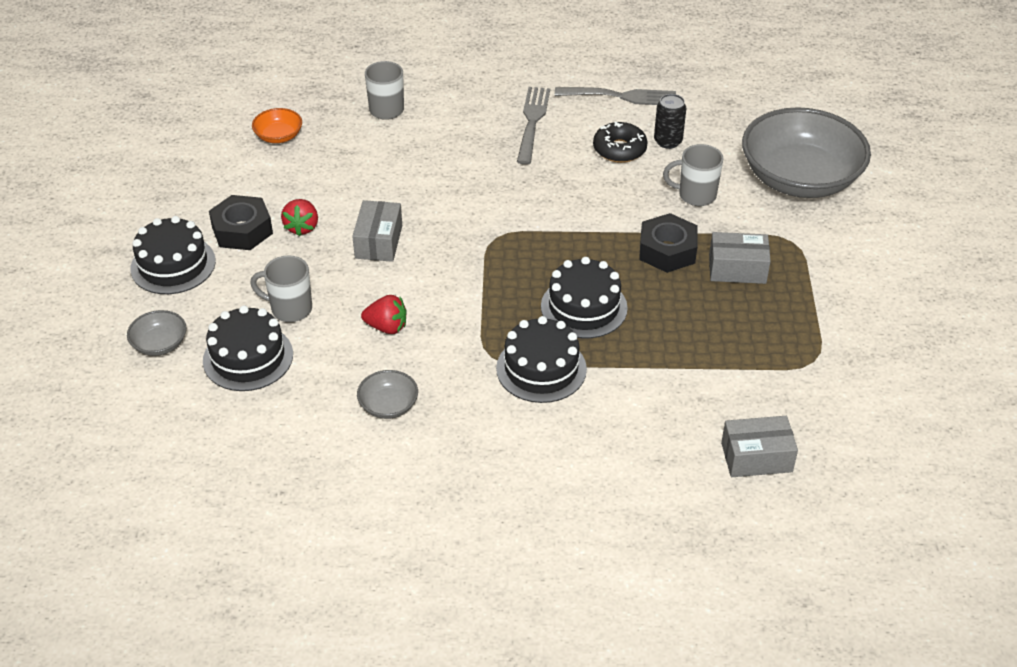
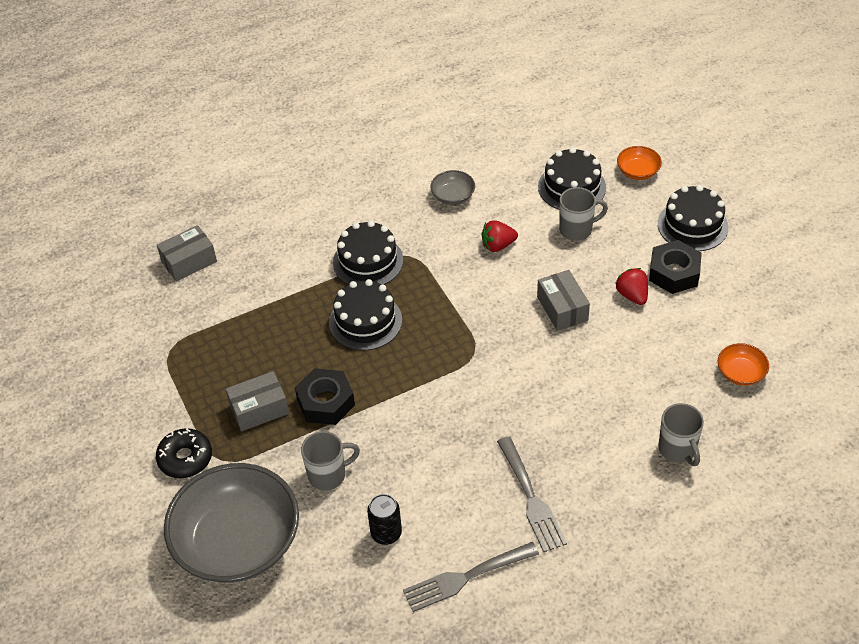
camera: 155 degrees right, 5 degrees up
grey bowl [127,310,186,356] -> orange bowl [617,146,662,180]
black donut [593,122,648,163] -> black donut moved to [156,428,212,478]

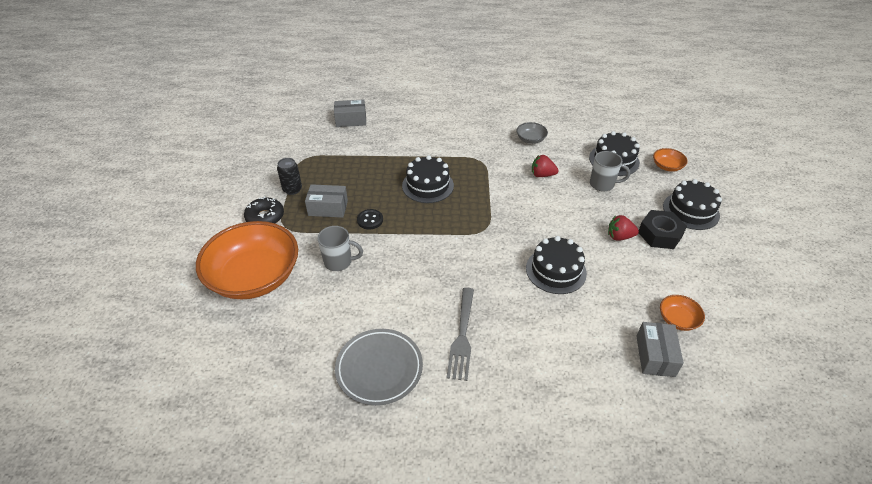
camera: 25 degrees right, 5 degrees down
grey bowl [164,463,299,583] -> orange bowl [196,221,298,299]
black nut [295,368,355,425] -> black button [357,209,383,229]
black cake [333,221,403,285] -> black cake moved to [526,236,587,294]
black can [367,494,402,545] -> black can moved to [277,158,302,195]
grey fork [403,542,539,612] -> grey plate [335,329,423,406]
grey box [537,270,590,331] -> grey box moved to [636,322,684,377]
red strawberry [615,268,648,305] -> red strawberry turned 90 degrees counterclockwise [608,215,639,241]
grey mug [658,403,704,466] -> none

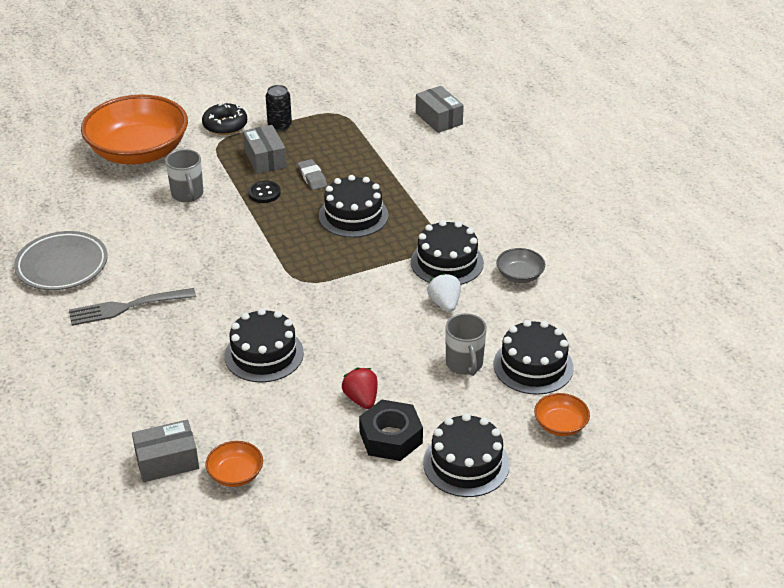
camera: 65 degrees right, 5 degrees down
red strawberry [532,155,558,177] -> white strawberry [427,273,461,312]
none -> grey eraser [298,159,327,190]
none -> black cake [411,220,484,285]

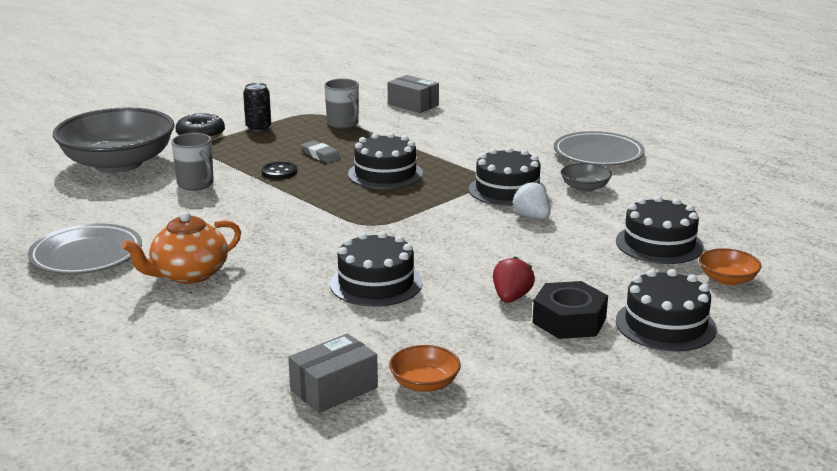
camera: 20 degrees left, 15 degrees down
grey fork [69,288,196,326] -> orange teapot [122,211,241,284]
orange bowl [81,94,188,165] -> grey bowl [53,107,175,173]
grey box [243,125,287,174] -> none
red strawberry [342,367,378,409] -> red strawberry turned 60 degrees clockwise [493,256,535,303]
grey mug [445,313,487,376] -> grey mug moved to [324,79,359,129]
none -> grey plate [554,131,645,166]

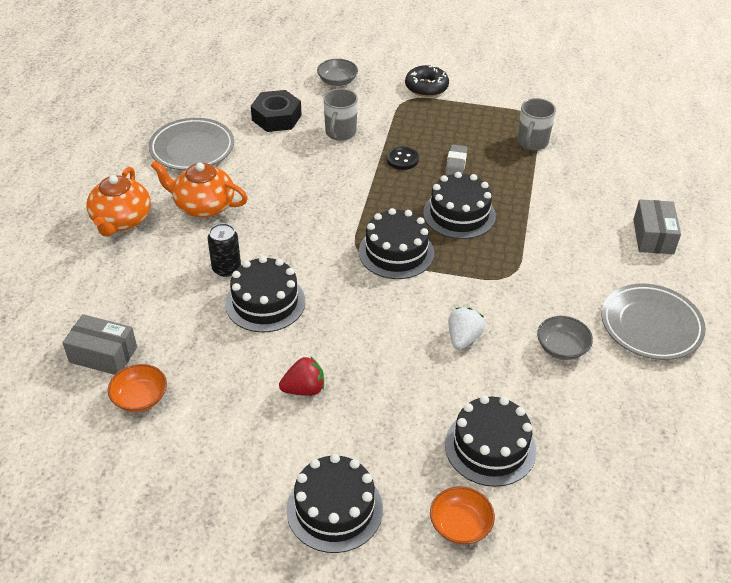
camera: 55 degrees right, 20 degrees up
grey bowl [53,107,175,173] -> grey bowl [317,59,358,86], size x0.41
black can [243,83,271,132] -> black can moved to [207,223,241,277]
grey box [388,75,439,113] -> grey box moved to [633,200,681,254]
black cake [469,147,546,206] -> black cake moved to [359,208,434,279]
black nut [532,281,608,339] -> black nut moved to [251,90,302,132]
none -> orange teapot [87,167,151,237]

